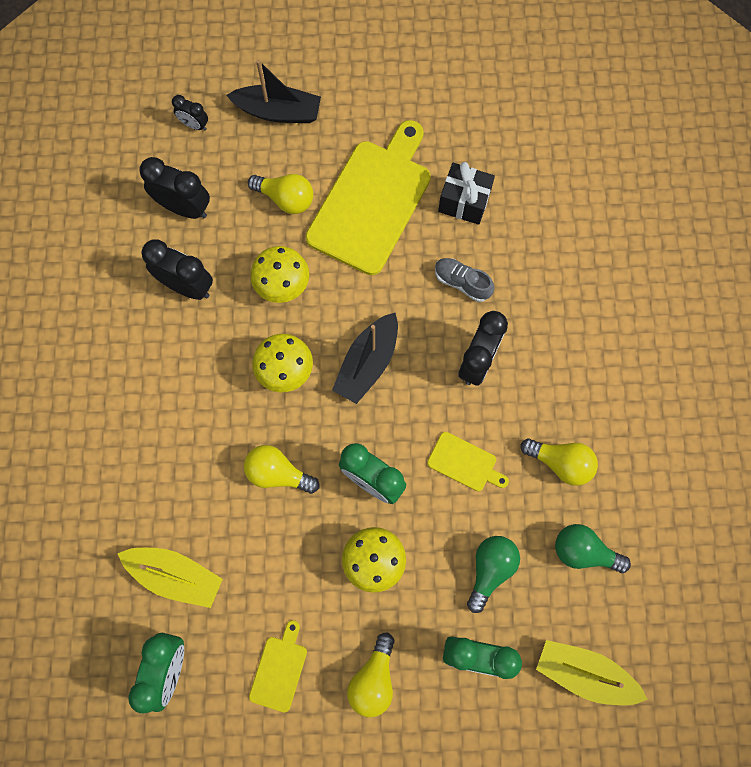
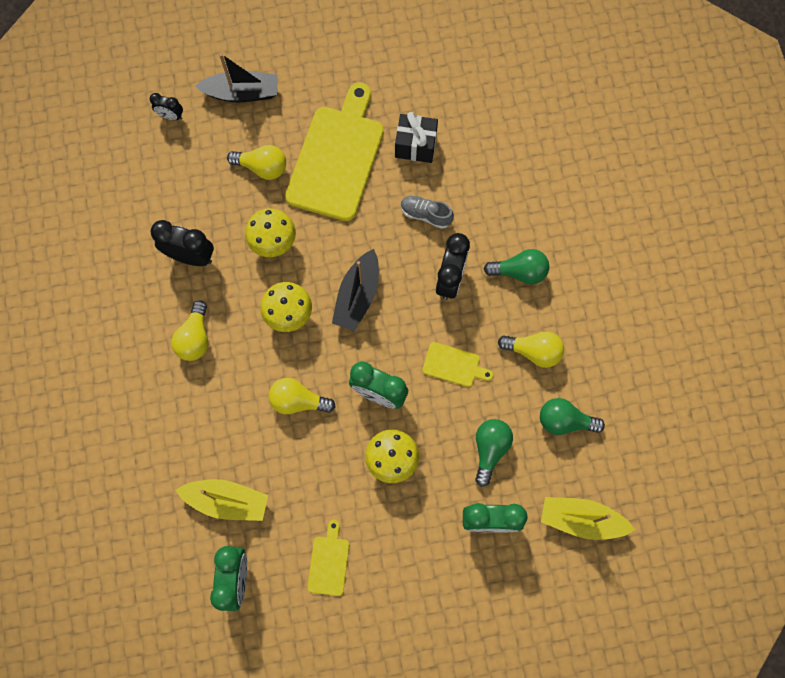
camera: 10 degrees left, 0 degrees up
black clock [139,157,210,219] -> none
yellow light bulb [347,633,395,718] -> yellow light bulb moved to [171,300,208,361]
none -> green light bulb [484,249,549,284]

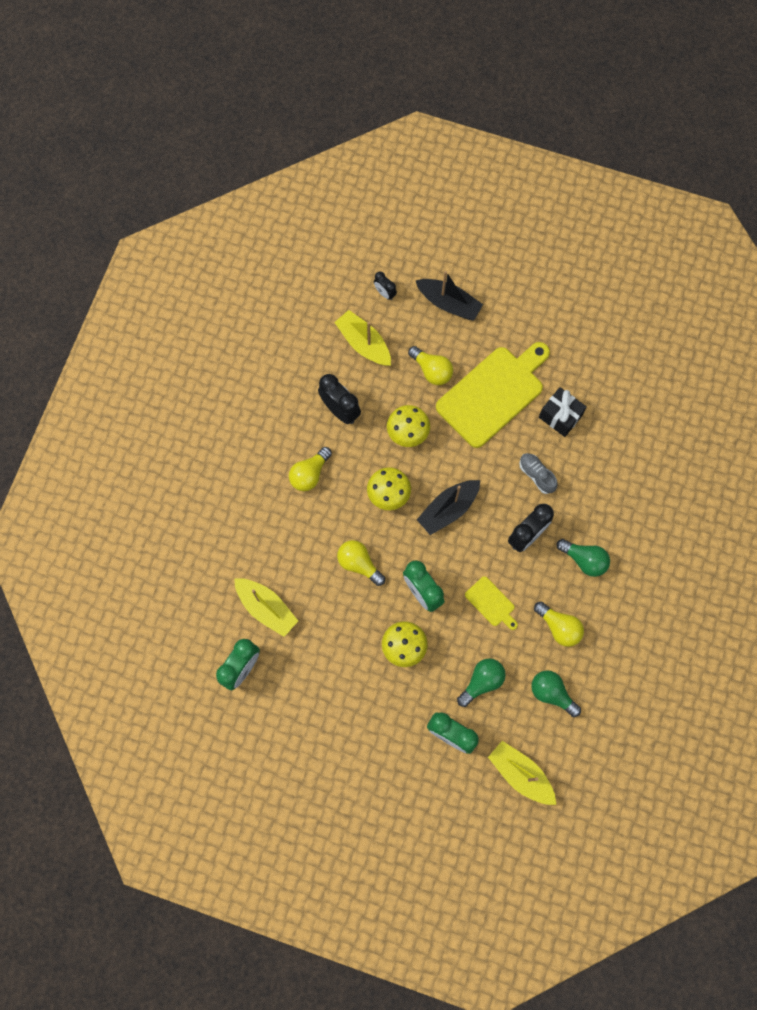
camera: 30 degrees right, 0 degrees up
yellow cutting board [307,520,349,596] -> none
none -> yellow boat [334,310,391,366]

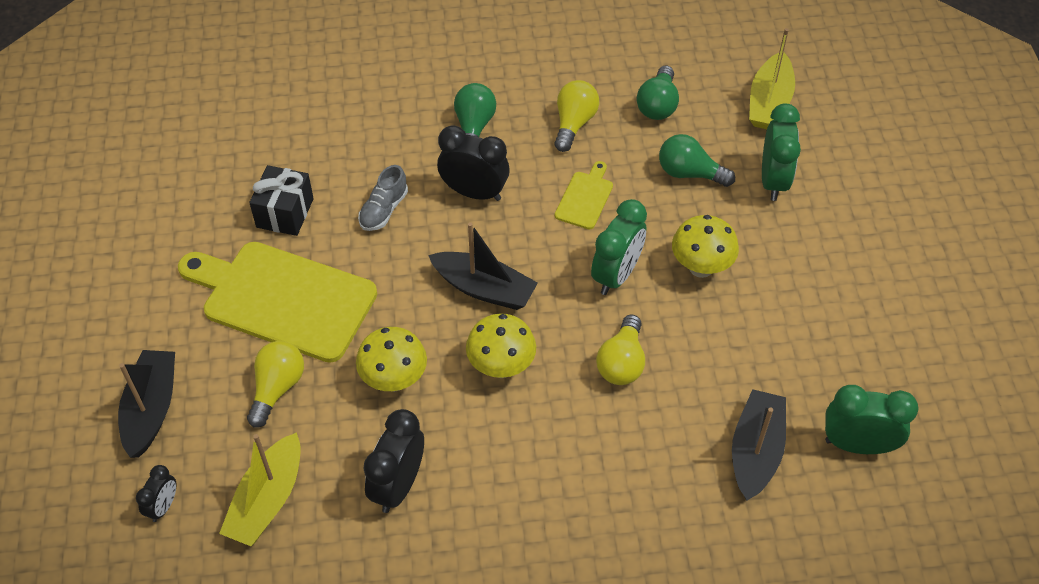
camera: 115 degrees left, 20 degrees down
yellow boat [234,578,298,637] -> black boat [732,389,786,500]
yellow light bulb [289,447,332,491] -> none

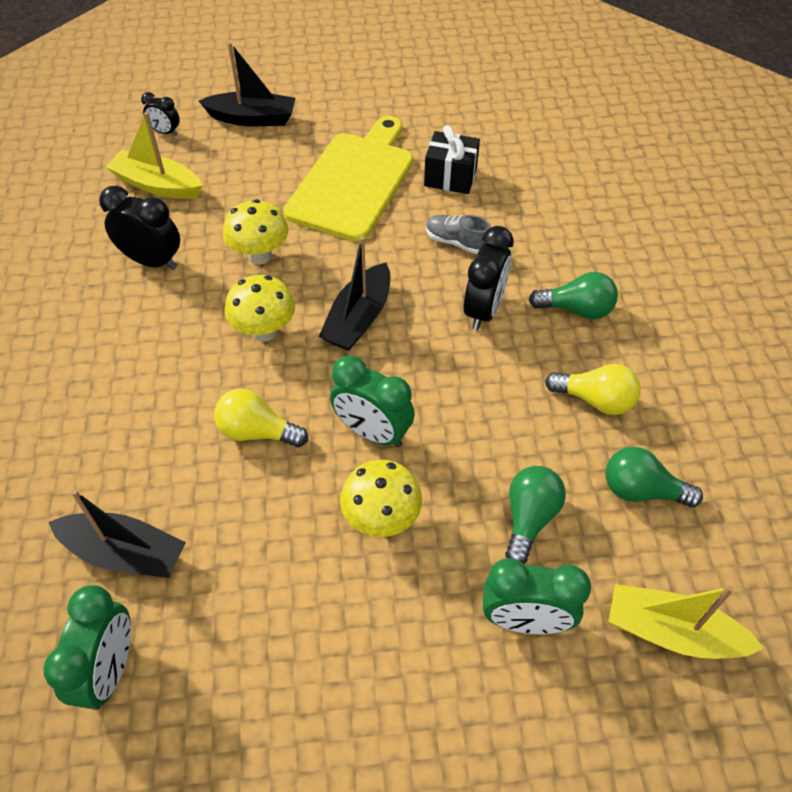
camera: 90 degrees right, 0 degrees up
yellow light bulb [247,341,304,428] -> none
yellow cutting board [555,161,613,230] -> none

